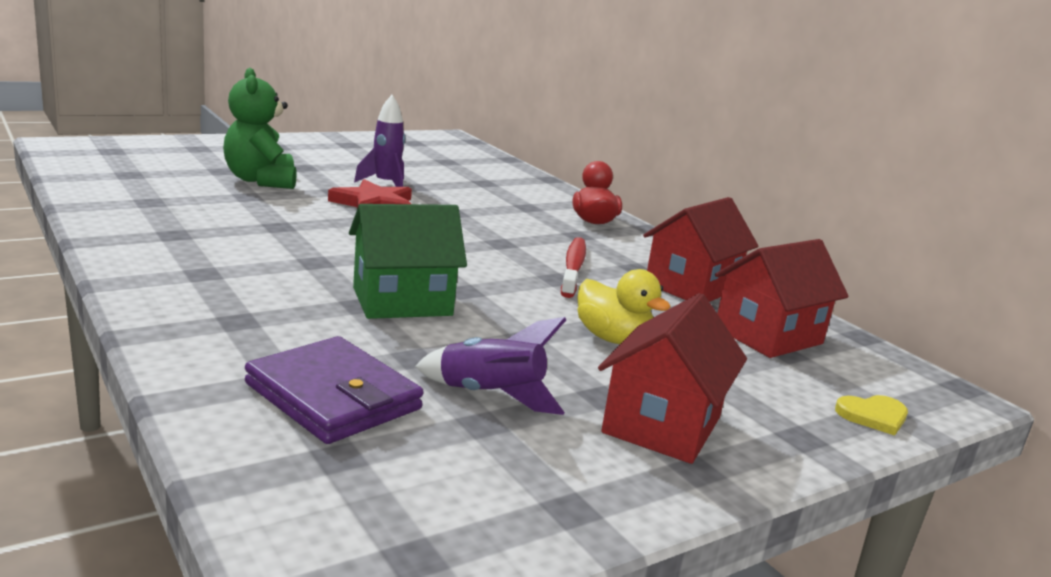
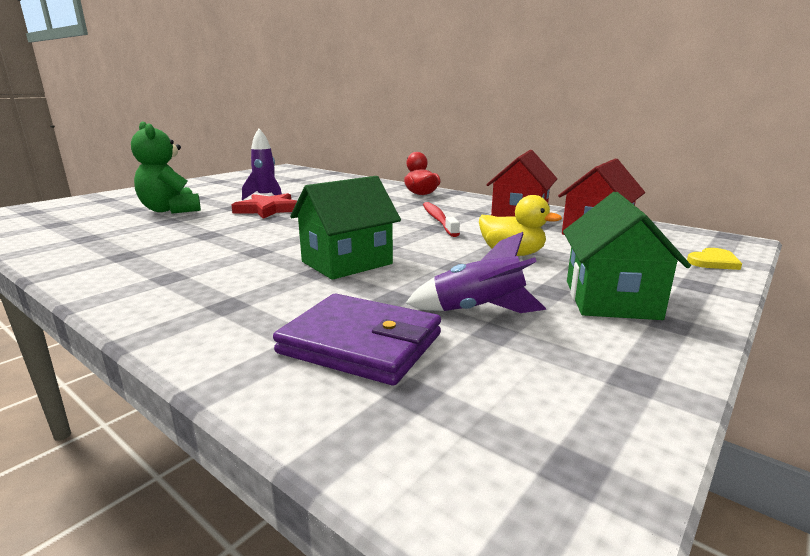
camera: 15 degrees left, 0 degrees up
red house [598,293,747,464] -> green house [563,192,691,320]

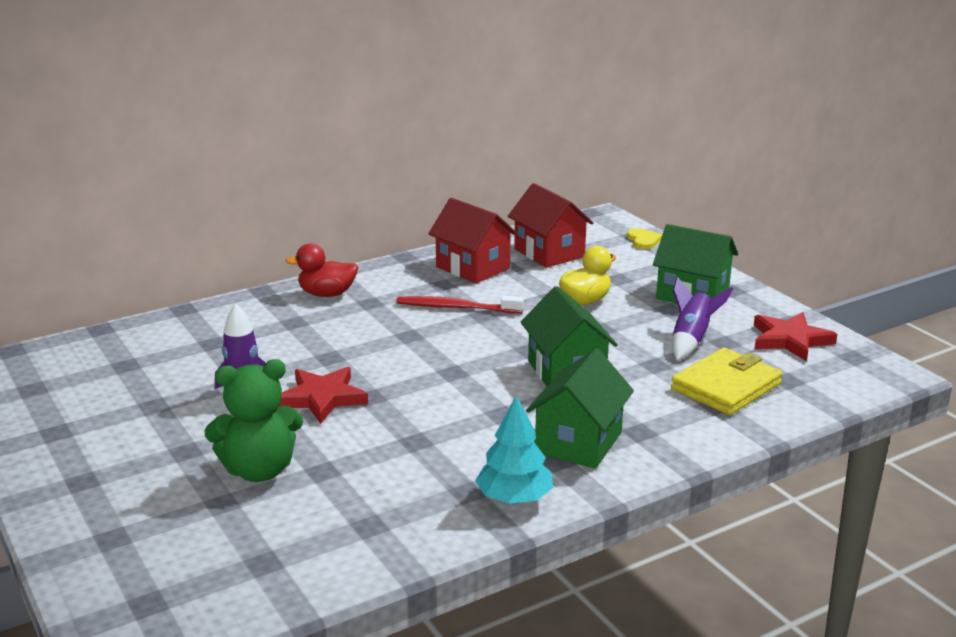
camera: 70 degrees left, 5 degrees up
purple wallet [273,294,441,385] -> yellow wallet [671,348,783,415]
none -> turquoise tree [475,395,553,504]
none -> green house [526,348,634,469]
none -> red star [754,312,837,361]

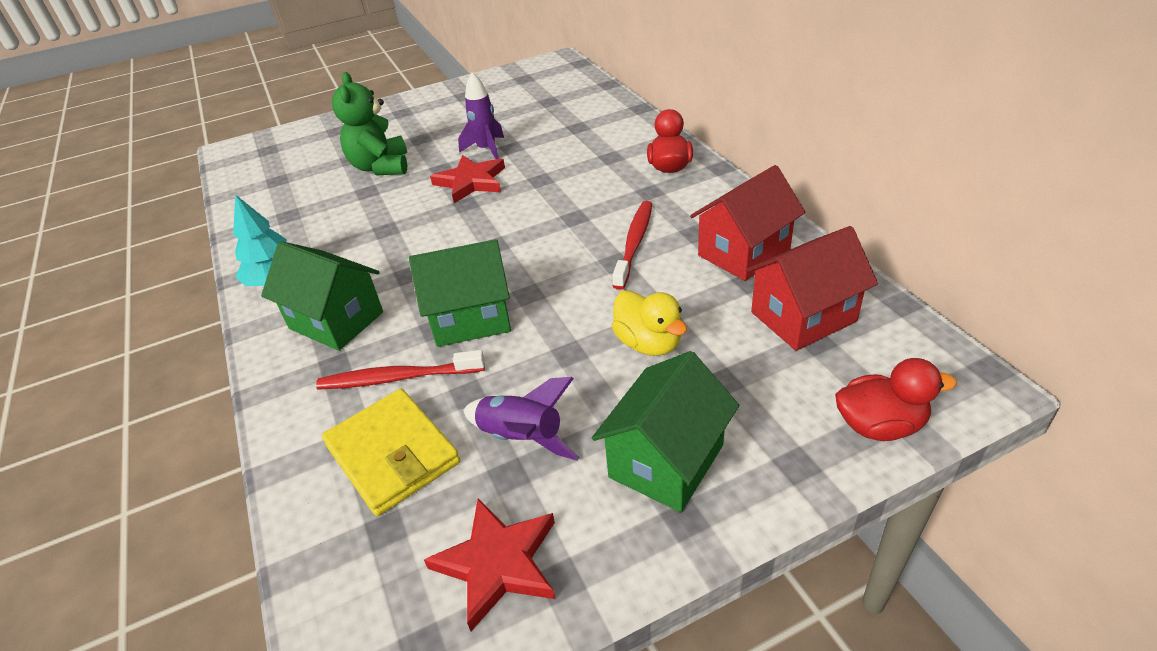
camera: 100 degrees right, 15 degrees up
yellow heart [627,228,662,249] -> red duck [835,358,957,441]
none -> red toothbrush [316,350,485,389]

